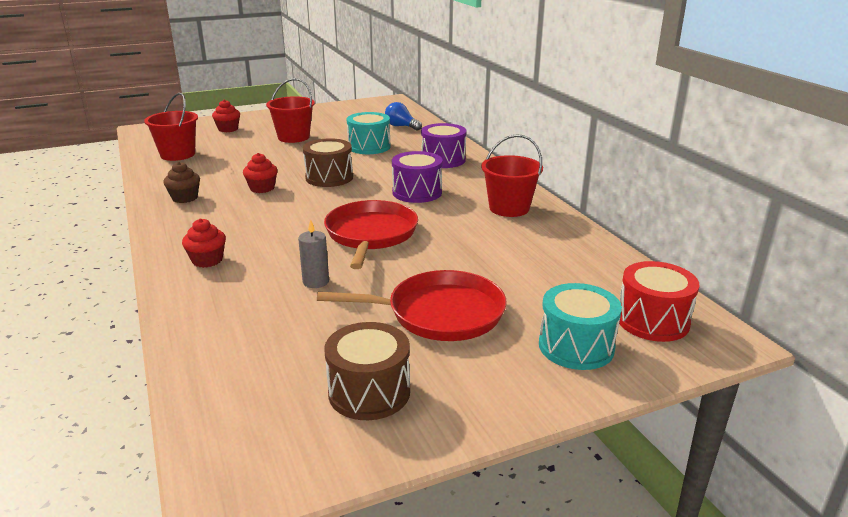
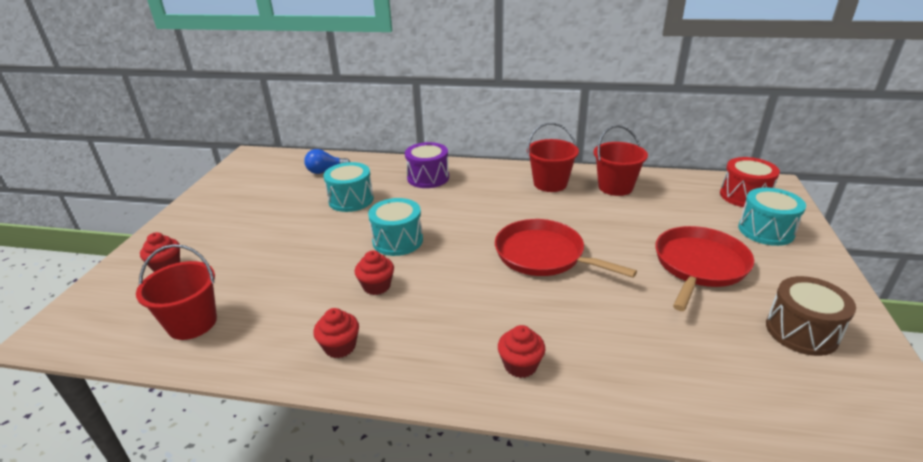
camera: 55 degrees left, 5 degrees up
brown cupcake [163,162,200,203] -> red cupcake [314,308,359,358]
red bucket [266,78,315,143] -> red bucket moved to [594,125,648,196]
grey candle [298,219,329,288] -> none
brown drum [303,138,353,187] -> turquoise drum [368,198,423,256]
purple drum [392,151,442,203] -> none

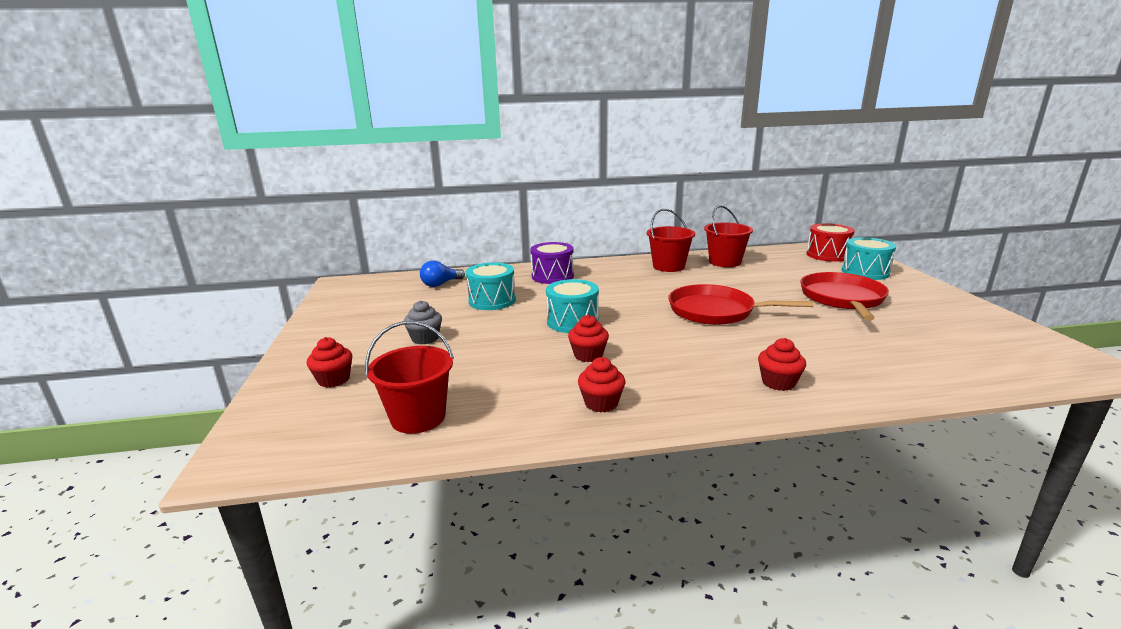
camera: 20 degrees left, 10 degrees down
brown drum [766,276,856,356] -> none
none -> grey cupcake [404,300,442,344]

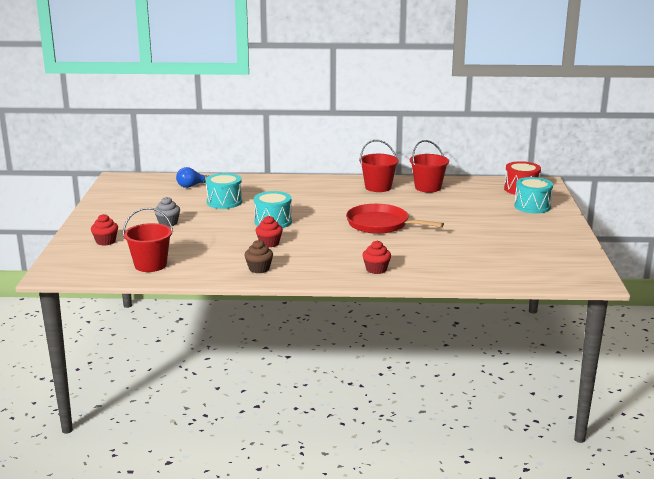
camera: 10 degrees right, 0 degrees up
purple drum [530,242,574,284] -> none
red cupcake [578,357,625,413] -> brown cupcake [244,240,273,273]
red pan [800,272,889,321] -> none

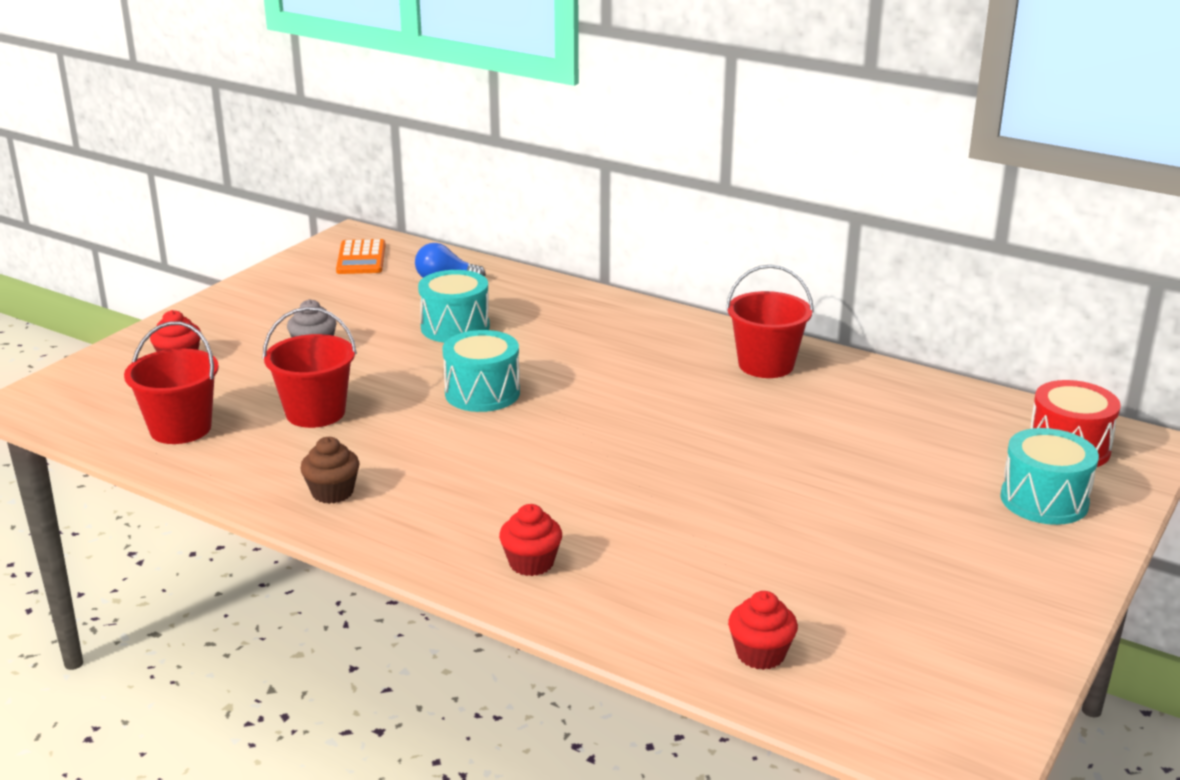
camera: 30 degrees right, 5 degrees up
red cupcake [256,216,283,247] -> red cupcake moved to [728,591,798,670]
red pan [346,204,444,234] -> none
red bucket [410,140,449,193] -> red bucket moved to [262,307,357,428]
none -> orange calculator [336,239,386,274]

